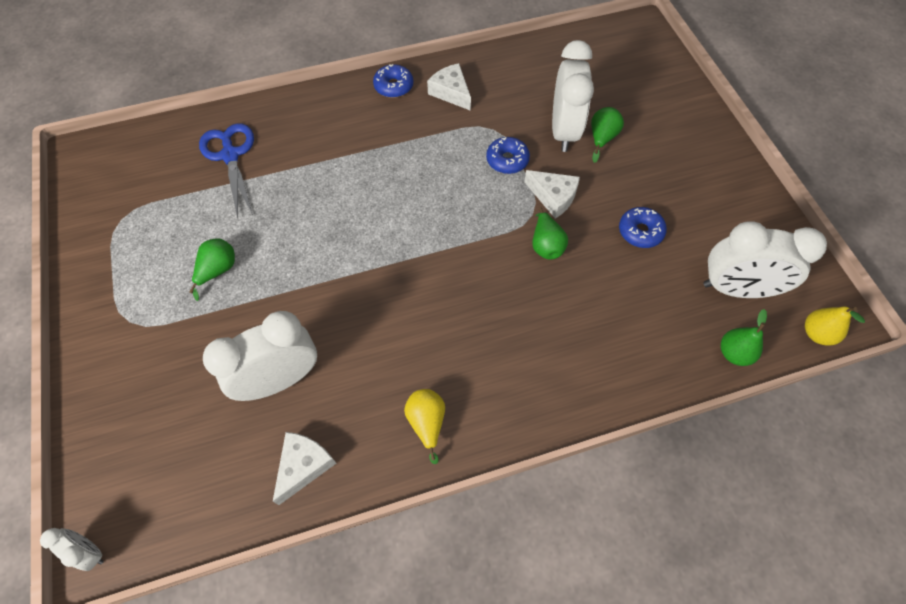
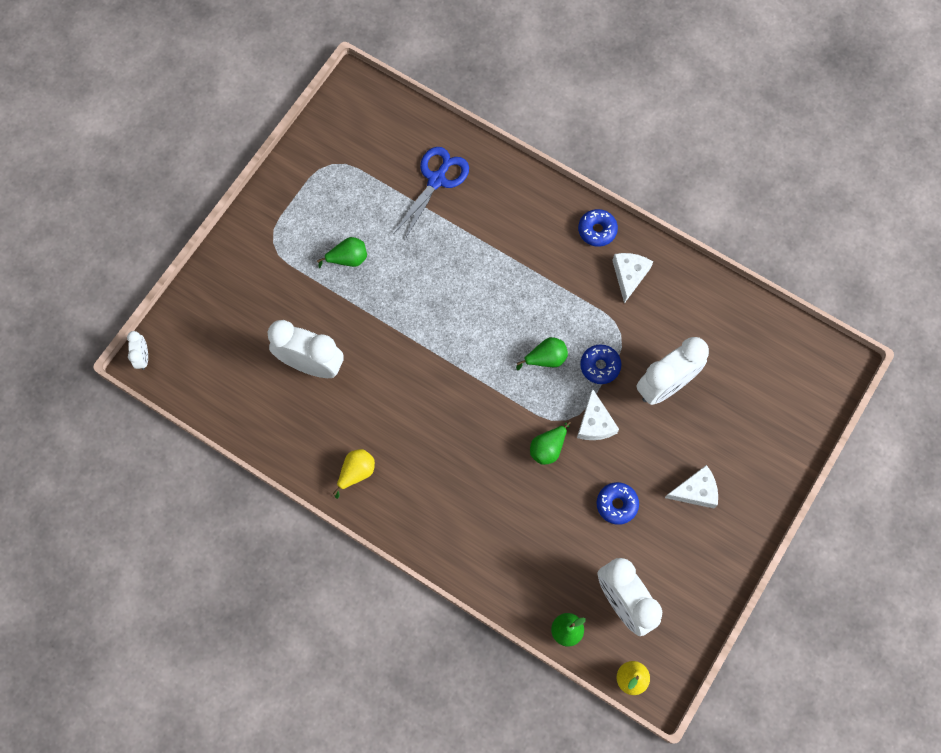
camera: 50 degrees right, 10 degrees up
white cheese [273,432,336,505] -> white cheese moved to [665,465,718,508]
green pear [591,107,624,163] -> green pear moved to [516,337,568,370]

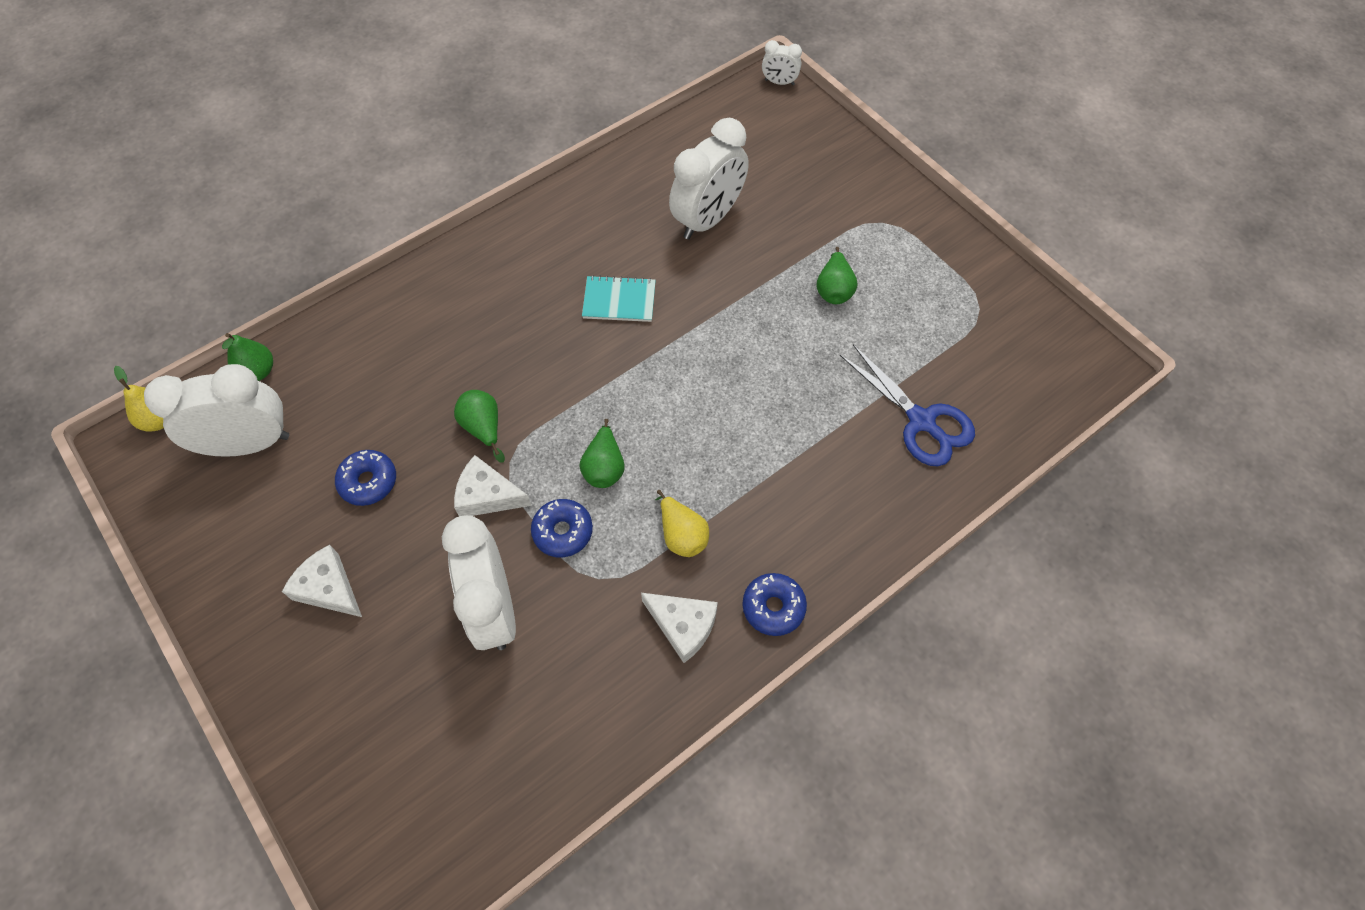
camera: 110 degrees right, 10 degrees down
yellow pear [333,449,375,499] -> yellow pear moved to [655,490,709,557]
white cheese [665,465,718,508] -> white cheese turned 120 degrees clockwise [282,545,362,617]
none -> turquoise notebook [582,275,656,322]

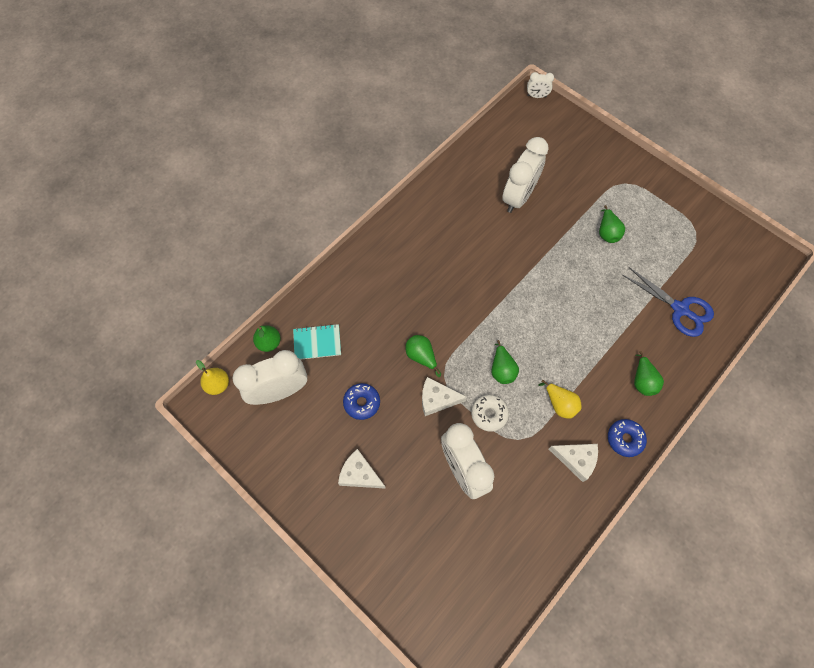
camera: 10 degrees left, 5 degrees up
blue donut [531,499,593,557] -> white donut [471,395,509,432]
turquoise notebook [582,275,656,322] -> turquoise notebook moved to [293,324,341,360]
none -> green pear [634,351,664,396]

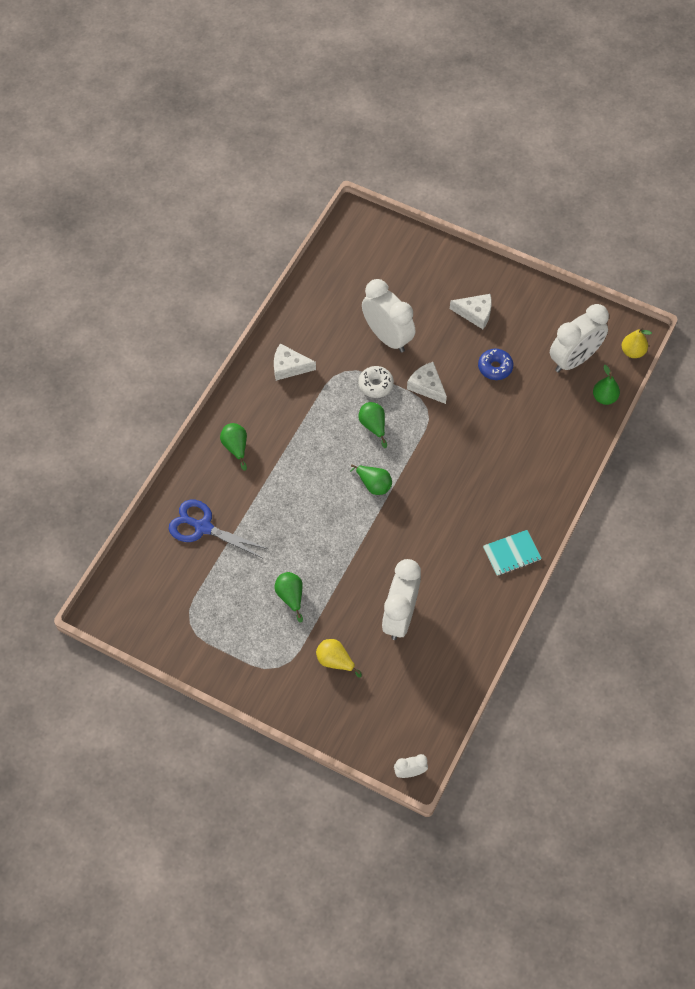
camera: 165 degrees right, 5 degrees down
turquoise notebook [293,324,341,360] -> turquoise notebook moved to [483,530,542,576]
green pear [405,335,441,377] -> green pear moved to [350,464,392,495]
white cheese [422,377,467,416] -> white cheese turned 120 degrees counterclockwise [407,362,447,404]
yellow pear [539,380,582,419] -> yellow pear moved to [316,639,362,678]
blue donut [608,419,647,457] -> none

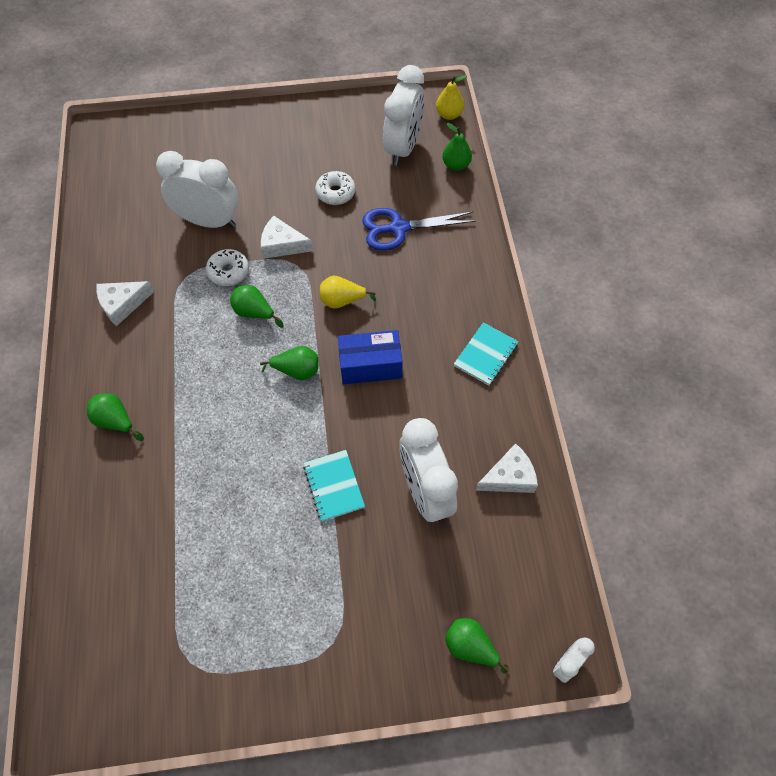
camera: 35 degrees left, 0 degrees up
blue scissors [169,500,268,558] -> blue scissors moved to [362,208,476,251]
green pear [274,572,303,622] -> green pear moved to [445,618,509,673]
yellow pear [316,639,362,678] -> yellow pear moved to [320,276,376,309]
white cheese [450,294,492,329] -> white cheese moved to [476,443,538,493]
blue donut [478,349,513,380] -> white donut [315,171,355,205]
none -> turquoise notebook [303,450,365,521]
none -> blue box [338,330,403,384]

